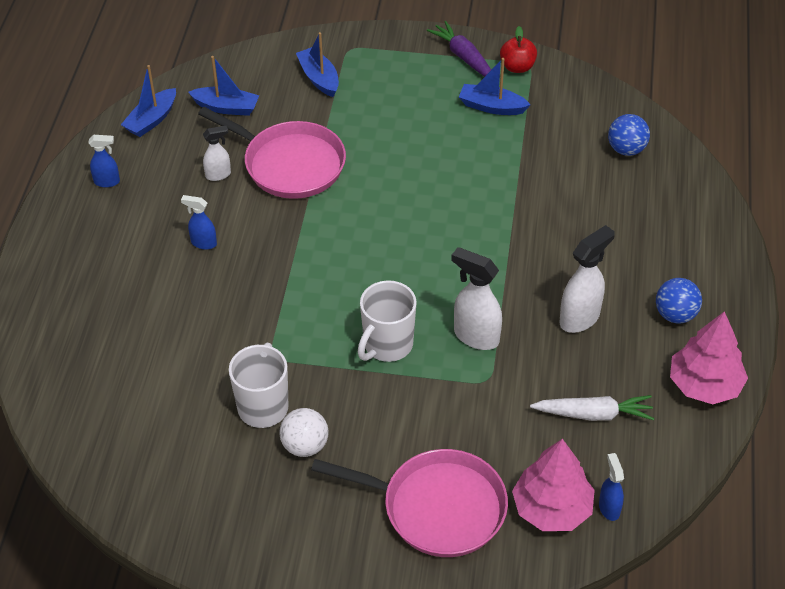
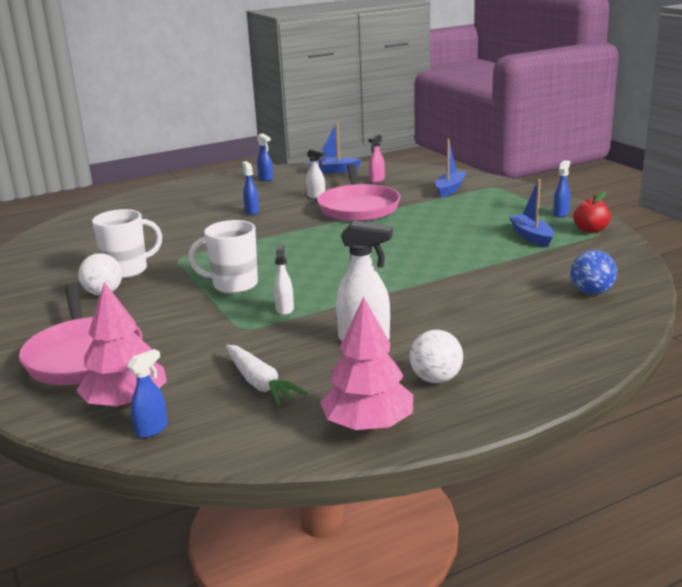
camera: 55 degrees right, 25 degrees down
blue boat [188,56,259,116] -> pink spray bottle [368,134,385,183]
purple carrot [427,21,491,77] -> blue spray bottle [553,160,570,217]
white spray bottle [451,247,502,350] -> white spray bottle [274,244,294,315], size x0.58
blue ball [656,278,702,324] -> white ball [410,330,463,383]

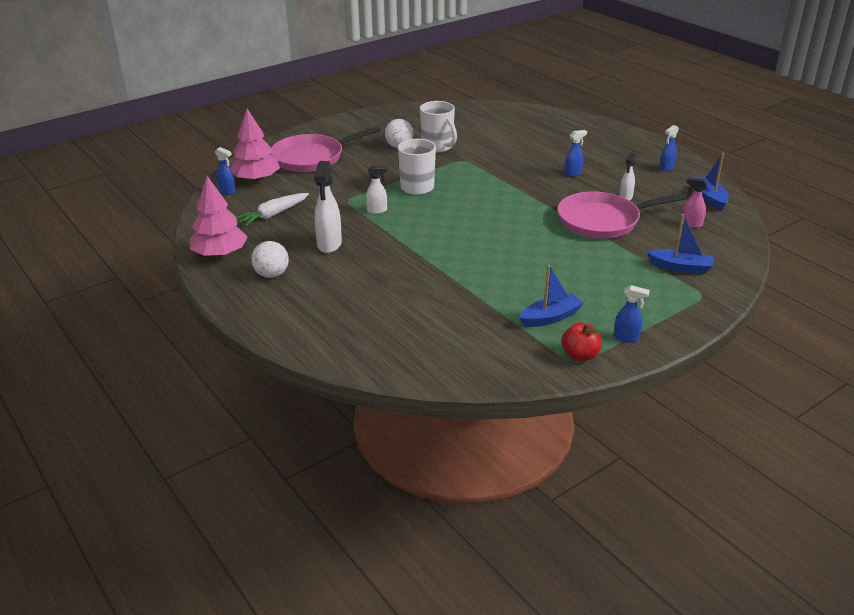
camera: 80 degrees right, 10 degrees up
blue ball [571,250,617,295] -> none

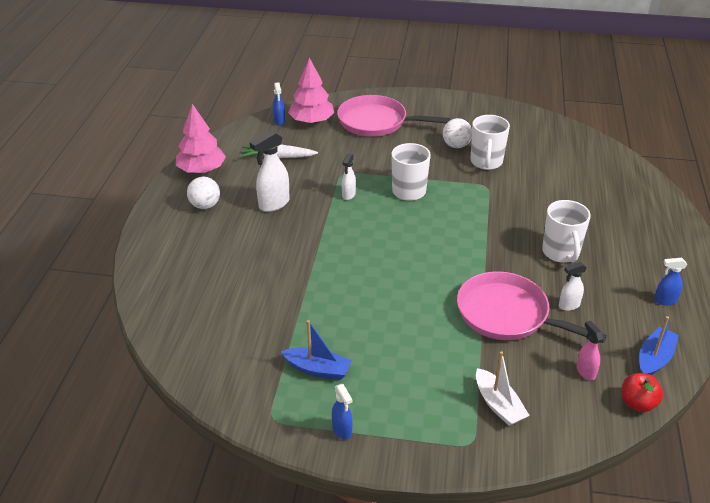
camera: 45 degrees right, 5 degrees up
white spray bottle [366,166,388,214] -> white spray bottle turned 75 degrees clockwise [342,154,356,200]
red apple [561,323,601,361] -> red apple moved to [622,373,664,412]
blue spray bottle [564,130,587,177] -> white mug [542,200,591,263]
blue boat [647,214,714,274] -> white boat [476,351,530,426]

